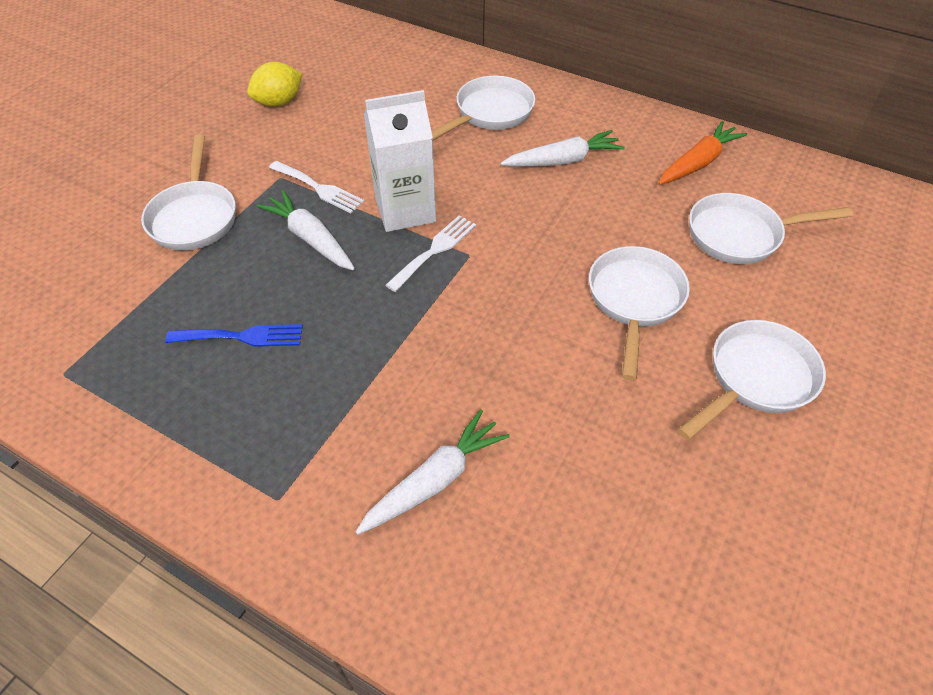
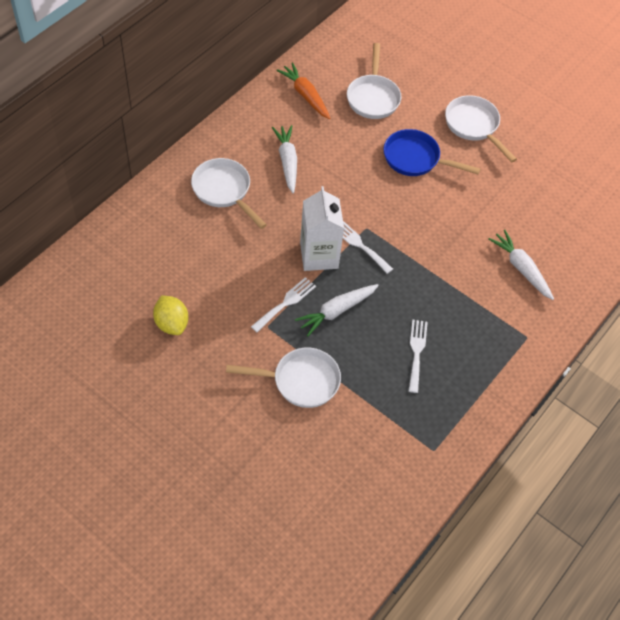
camera: 85 degrees left, 5 degrees up
blue fork [166,324,303,347] -> white fork [409,320,428,393]
white pan [589,246,690,381] -> blue pan [384,129,480,176]

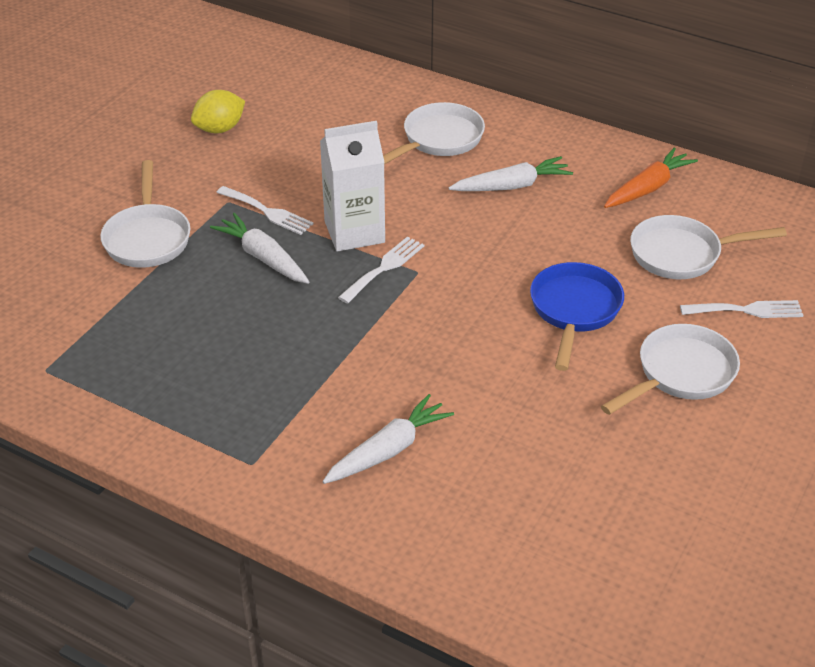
camera: 85 degrees right, 15 degrees down
white fork [409,320,428,393] -> white fork moved to [680,300,803,318]

